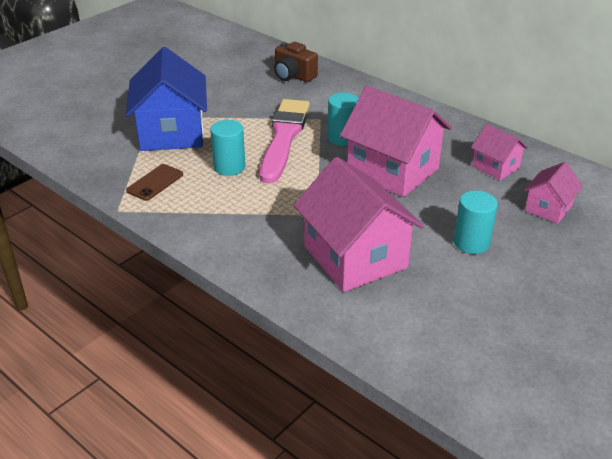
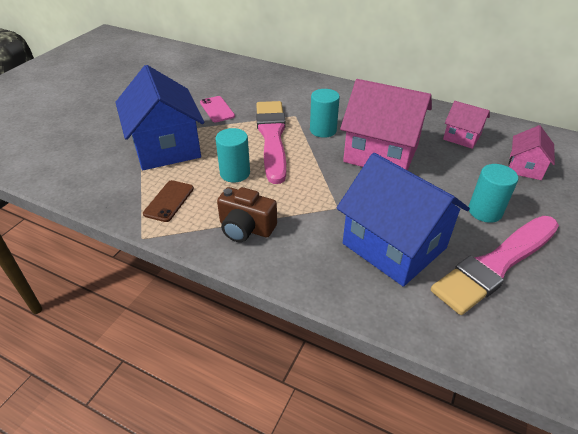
camera: 15 degrees left, 5 degrees up
brown camera [274,42,318,82] -> brown camera moved to [217,187,277,242]
pink house [294,157,424,292] -> blue house [337,153,470,287]
none -> pink phone [200,96,235,122]
none -> pink brush [431,216,559,315]

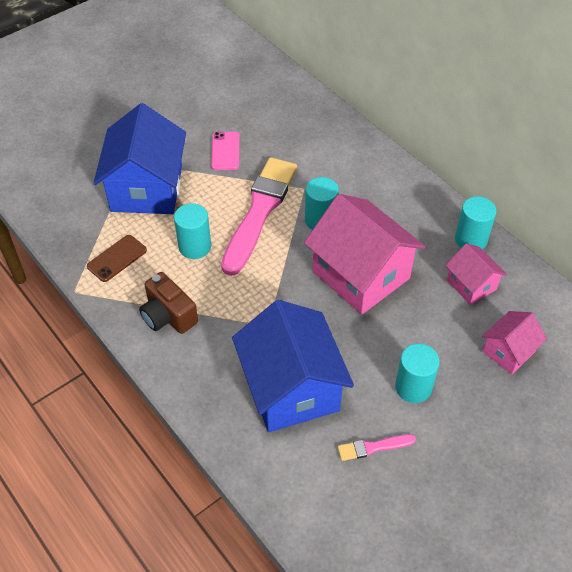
camera: 25 degrees right, 10 degrees up
pink brush [431,216,559,315] -> pink brush [338,434,416,461], size x0.42
none -> turquoise cylinder [455,196,497,249]

